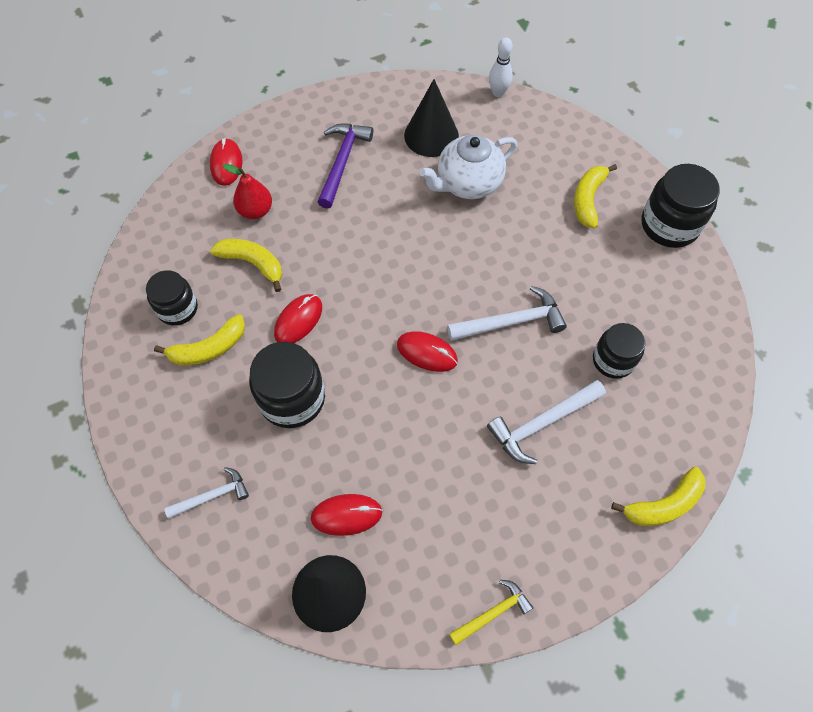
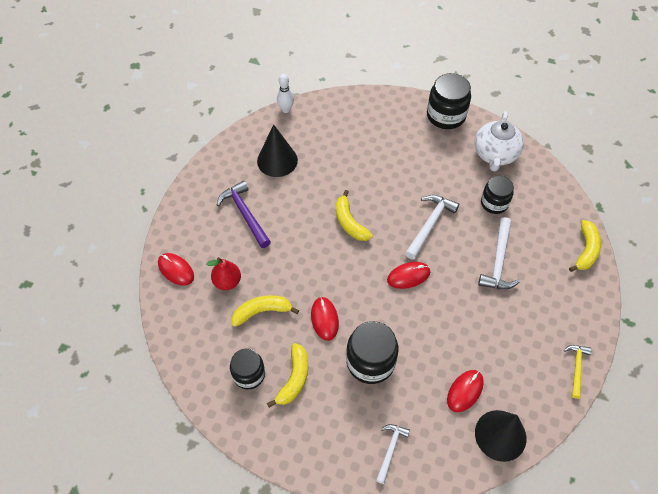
camera: 45 degrees left, 5 degrees down
white teapot [420,135,517,199] -> white teapot moved to [474,111,524,171]
yellow banana [574,164,617,229] -> yellow banana moved to [336,190,373,241]

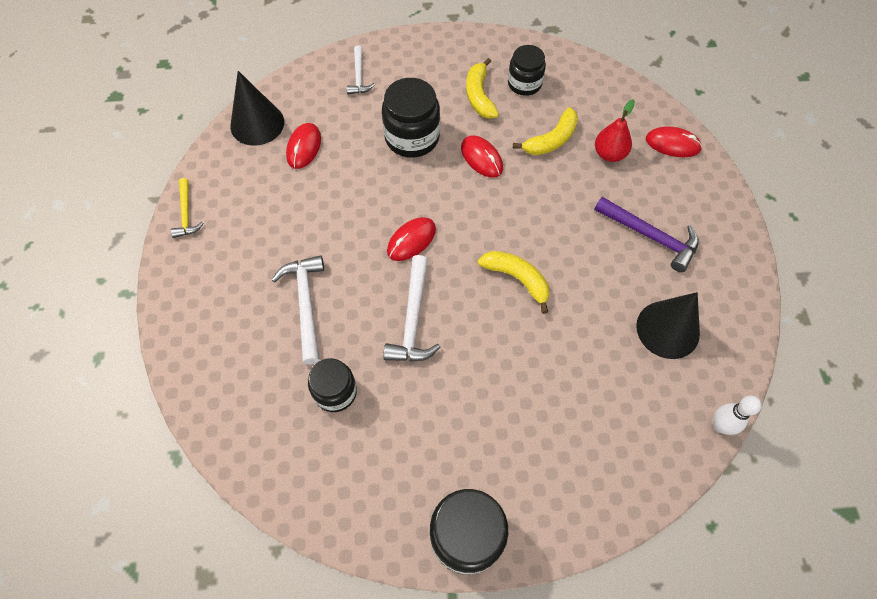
camera: 155 degrees right, 5 degrees up
white teapot [474,111,524,171] -> none
yellow banana [569,220,601,272] -> none

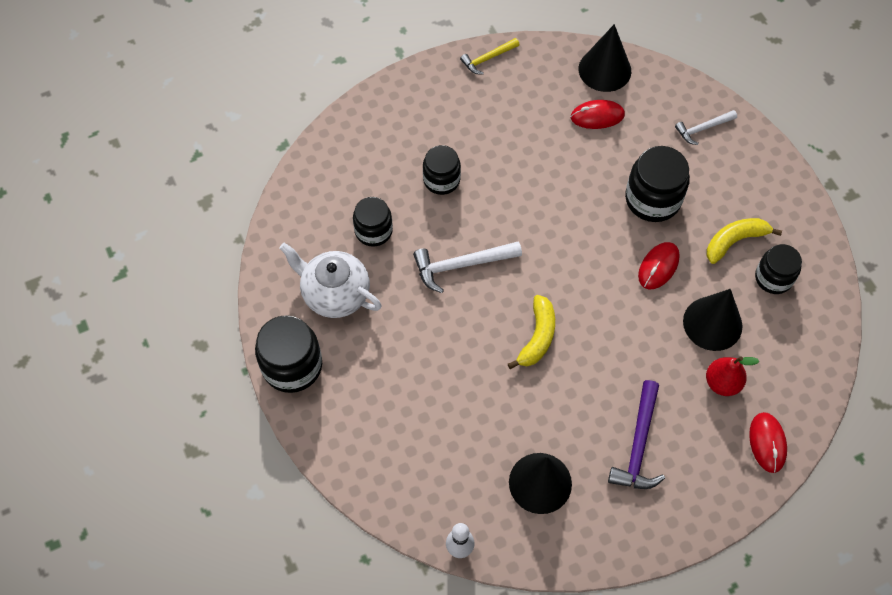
camera: 70 degrees right, 0 degrees up
white hammer [272,255,324,365] -> black jar [423,145,461,195]
red mouse [387,217,436,261] -> none
yellow banana [513,107,578,155] -> black cone [683,289,742,351]
none -> white teapot [280,243,382,318]

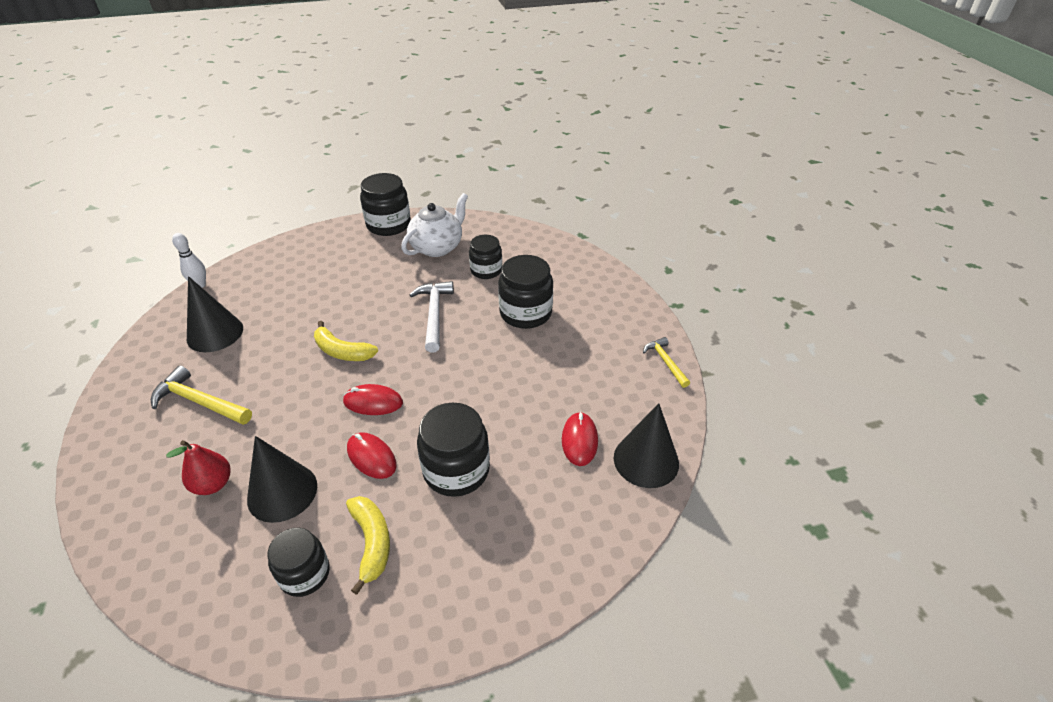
camera: 100 degrees right, 20 degrees down
black jar [423,145,461,195] -> black jar [498,255,553,329], size x1.52
purple hammer [608,380,665,489] -> yellow hammer [151,366,252,425]
white hammer [675,110,737,145] -> none
red mouse [749,412,787,473] -> red mouse moved to [343,384,403,415]

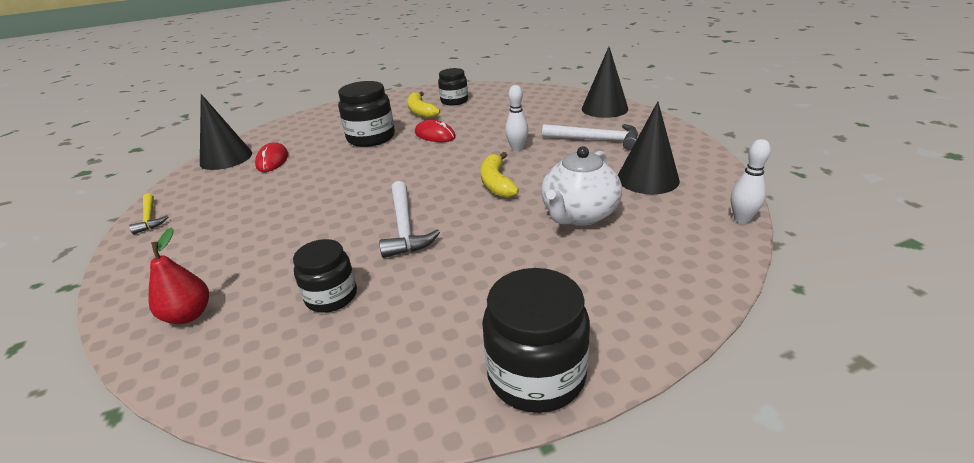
camera: 175 degrees right, 10 degrees down
yellow hammer [151,366,252,425] -> white hammer [542,124,638,150]
red pear [166,440,231,495] -> red pear moved to [148,227,209,324]
black cone [247,436,317,523] -> black cone moved to [582,47,628,118]
yellow banana [314,321,378,361] -> yellow banana turned 120 degrees counterclockwise [480,152,519,198]
red mouse [343,384,403,415] -> none
white teapot [401,193,468,257] -> white teapot moved to [541,146,622,226]
black jar [498,255,553,329] -> none
none -> white bowling pin [505,85,529,151]

